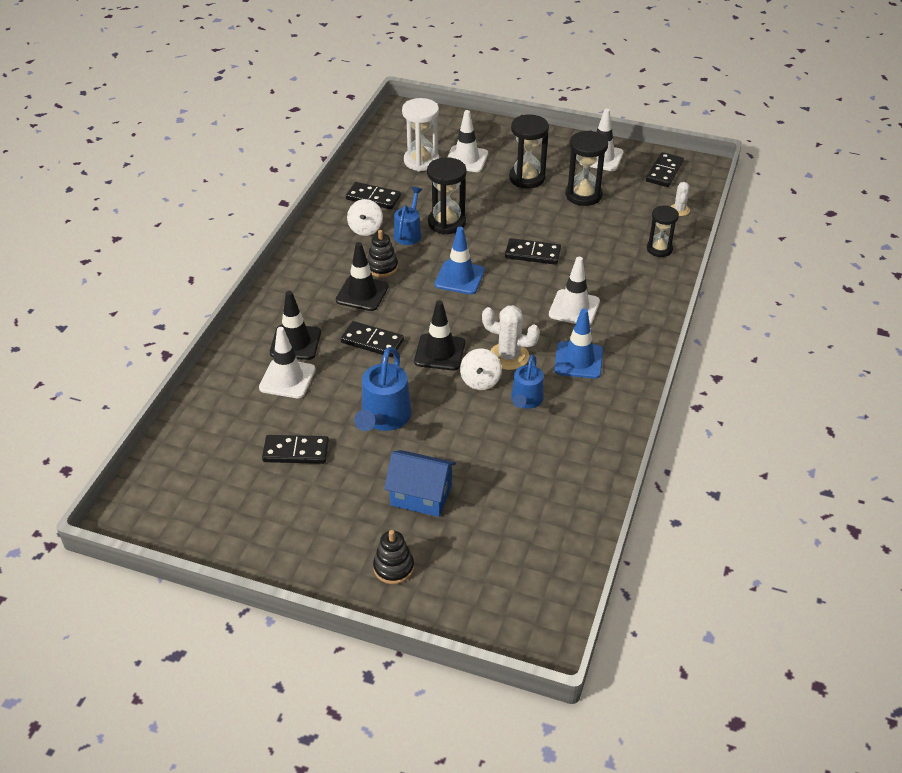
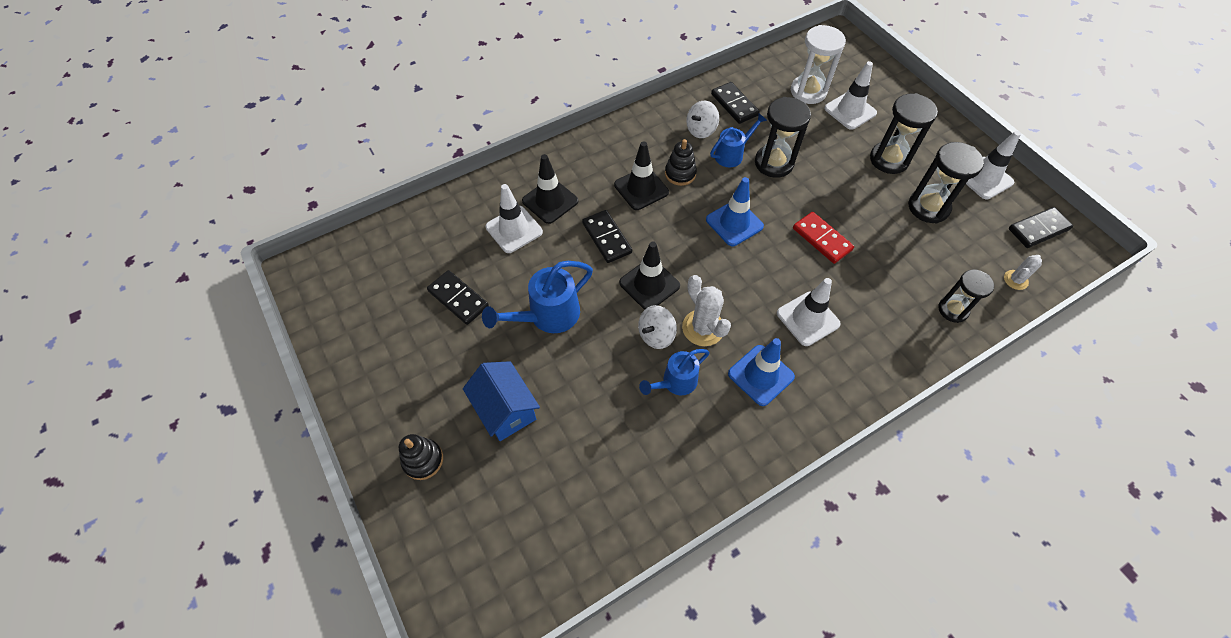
camera: 40 degrees right, 15 degrees up
black domino [505,238,561,265] -> red domino [793,212,854,264]

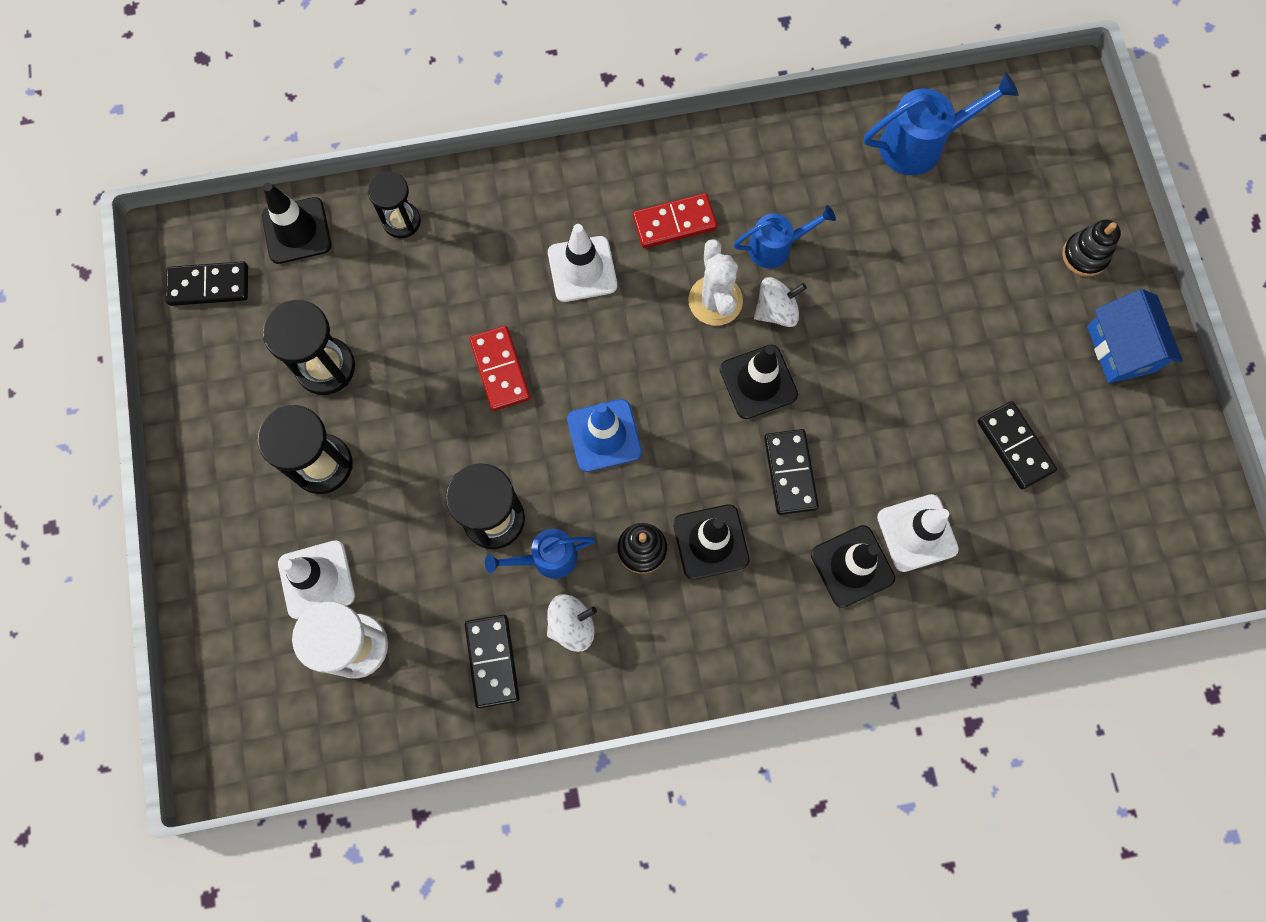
camera: 160 degrees left, 15 degrees up
blue house [463,361,540,441] -> blue house moved to [1087,289,1183,383]
blue watering can [482,261,593,333] -> blue watering can moved to [864,72,1018,175]
blue traffic cone [728,338,795,406] -> red domino [633,193,717,248]
white traffic cone [966,131,1021,200] -> none
white cactus [1004,255,1042,290] -> black traffic cone [262,183,331,264]

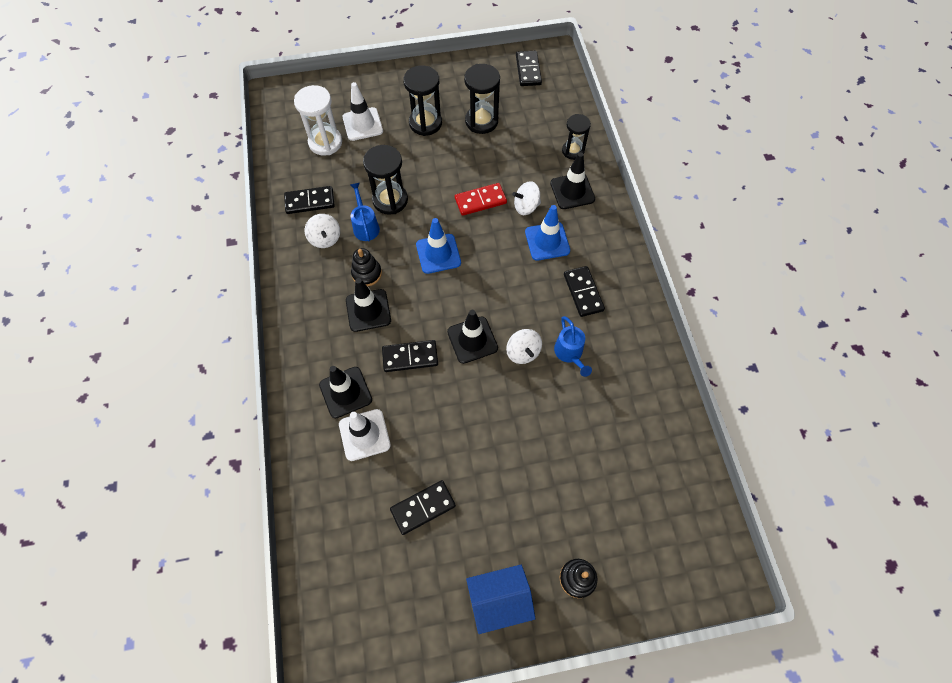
camera: 90 degrees right, 10 degrees down
black traffic cone [262,183,331,264] -> black traffic cone moved to [550,152,595,209]
white traffic cone [548,224,617,302] -> blue traffic cone [525,205,570,260]
red domino [633,193,717,248] -> black domino [564,266,605,317]
white cactus [688,239,743,326] -> none
blue watering can [864,72,1018,175] -> none
none -> white spinning top [512,181,541,215]

